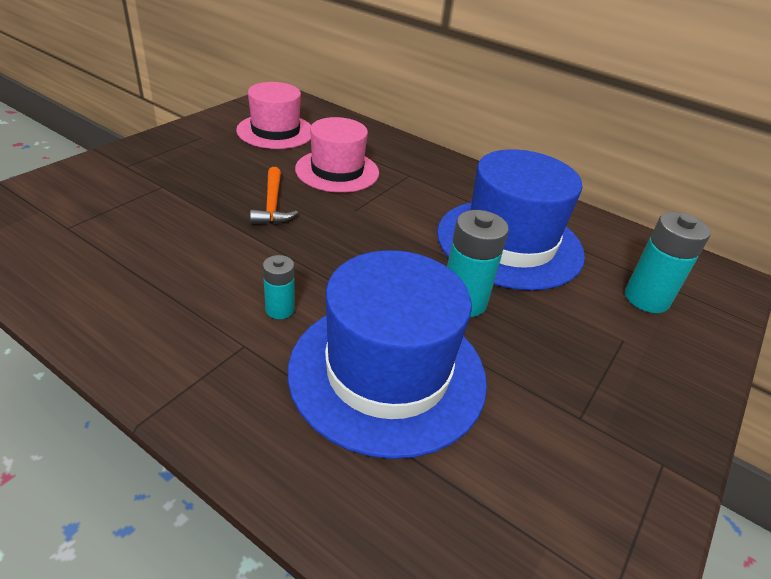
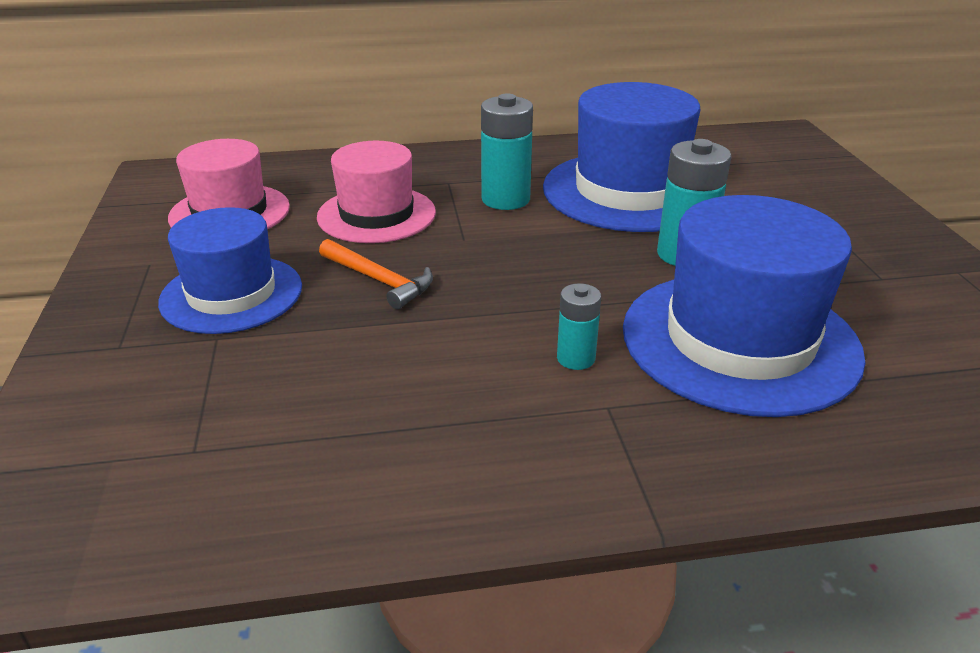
camera: 40 degrees left, 5 degrees down
turquoise battery [625,212,711,313] -> turquoise battery moved to [481,94,533,210]
none -> blue hat [158,207,302,334]

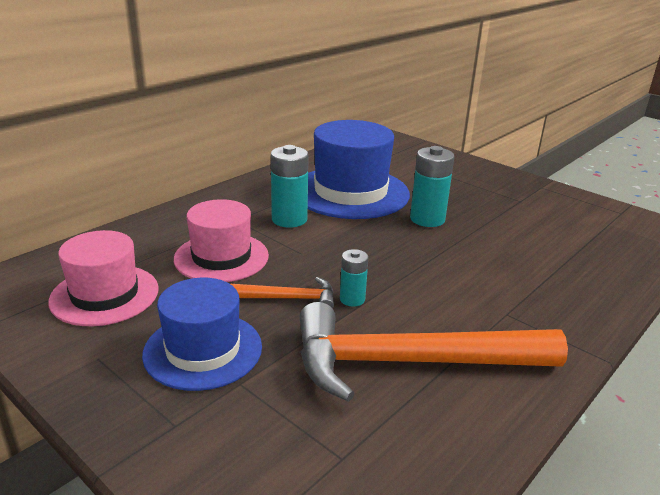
camera: 40 degrees left, 5 degrees down
turquoise battery [557,283,601,370] -> turquoise battery moved to [340,249,368,307]
blue hat [623,195,866,417] -> none
none -> orange hammer [299,302,568,402]

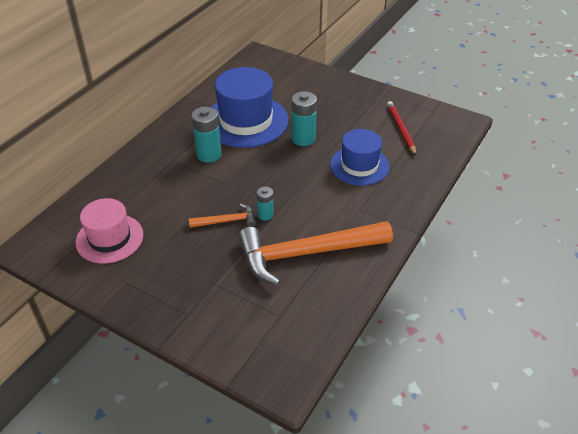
camera: 10 degrees left, 15 degrees up
blue hat [142,277,262,391] -> blue hat moved to [330,129,390,186]
pink hat [174,199,269,282] -> none
none -> red pencil [387,101,416,155]

